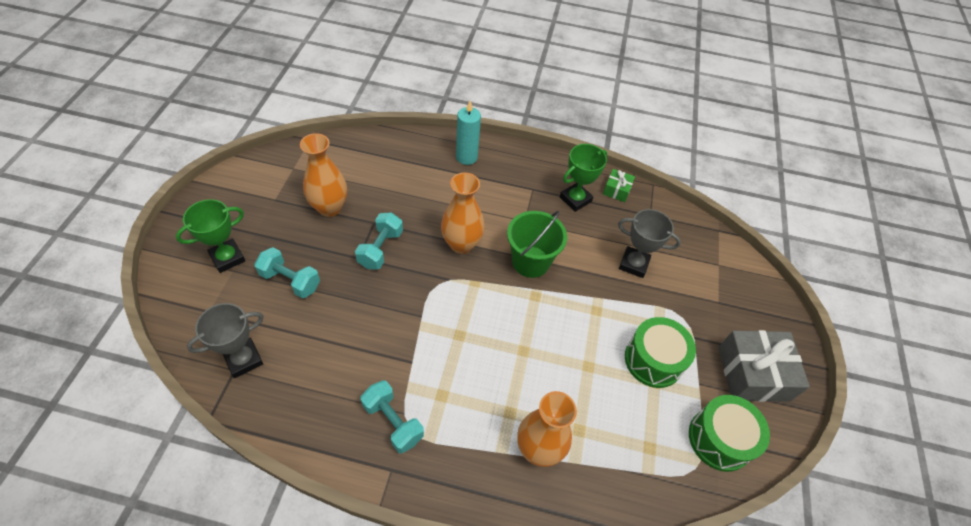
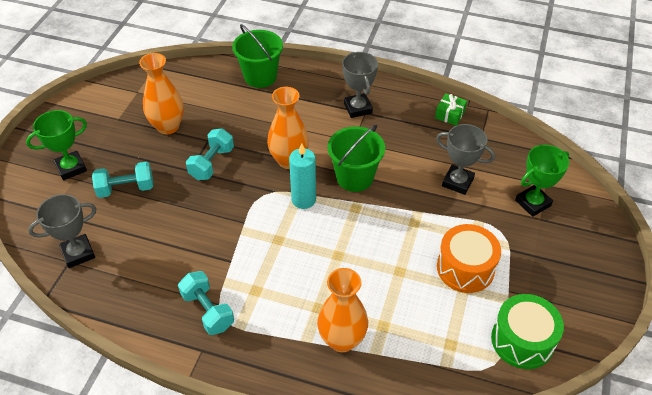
camera: 10 degrees right, 5 degrees down
turquoise dumbbell [254,247,320,298] -> turquoise dumbbell turned 45 degrees counterclockwise [92,162,153,198]
turquoise candle [456,101,481,165] -> turquoise candle moved to [289,143,316,209]
green trophy [560,144,607,212] -> green trophy moved to [515,145,569,217]
green drum [625,317,696,388] -> orange drum [437,224,501,293]
grey gift [718,330,810,402] -> none
none -> green bucket [232,24,283,88]
none -> grey trophy [342,52,378,118]

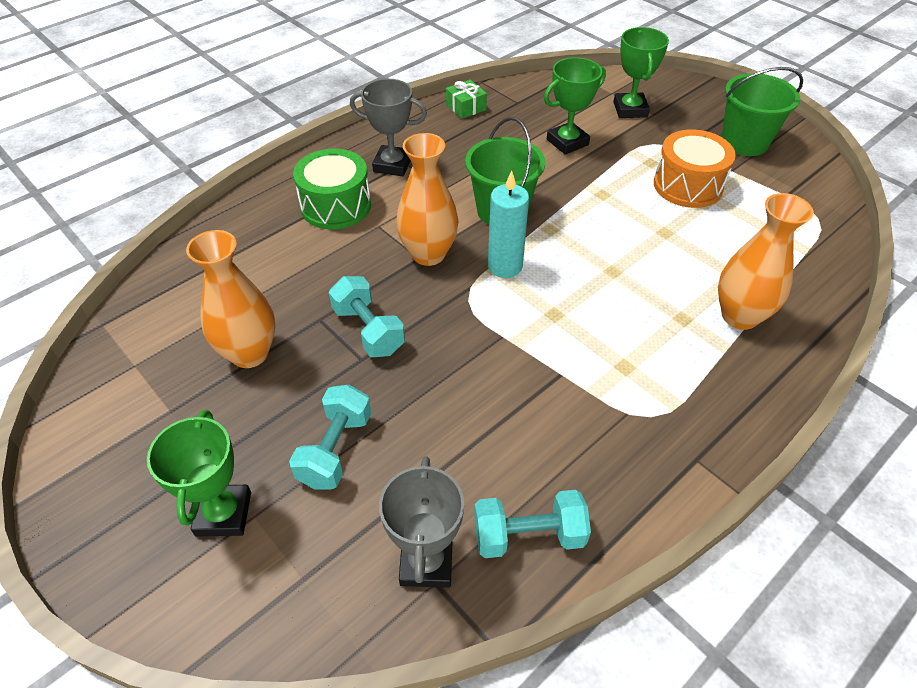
camera: 60 degrees left, 0 degrees up
turquoise dumbbell [178,271,234,335] -> turquoise dumbbell moved to [474,490,591,558]
green bucket [232,24,283,88] -> green bucket moved to [722,67,803,156]
grey trophy [436,124,495,195] -> green trophy [544,57,606,155]
green drum [491,294,564,369] -> green drum moved to [293,149,371,230]

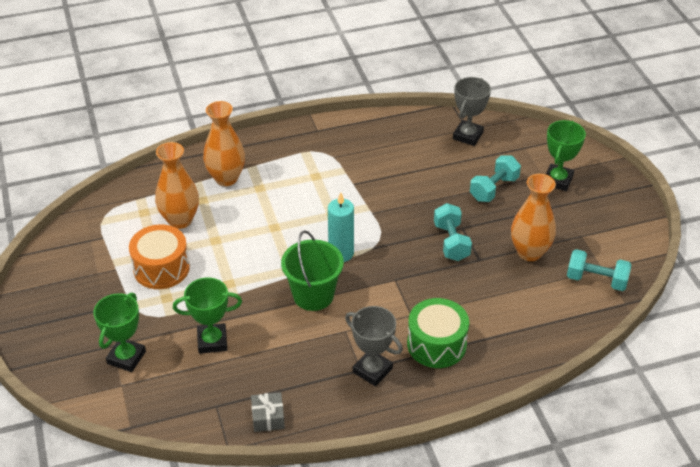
camera: 155 degrees left, 5 degrees down
orange vase [396,133,459,266] -> orange vase moved to [155,142,199,229]
green gift [446,80,487,119] -> grey gift [251,392,285,432]
turquoise dumbbell [474,490,591,558] -> turquoise dumbbell moved to [567,249,632,291]
green bucket [722,67,803,156] -> none

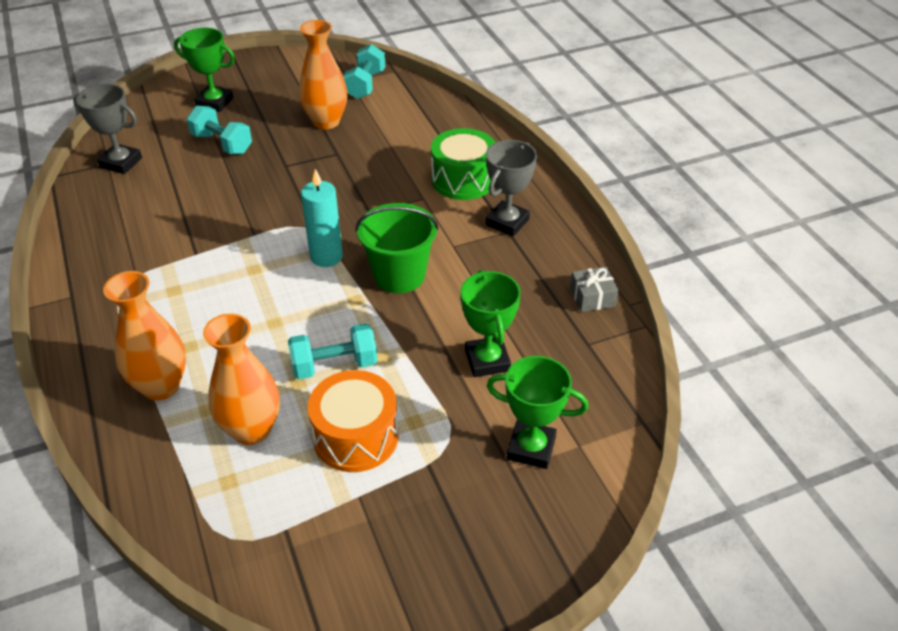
camera: 95 degrees left, 0 degrees up
turquoise dumbbell [434,203,472,261] -> turquoise dumbbell moved to [288,323,377,379]

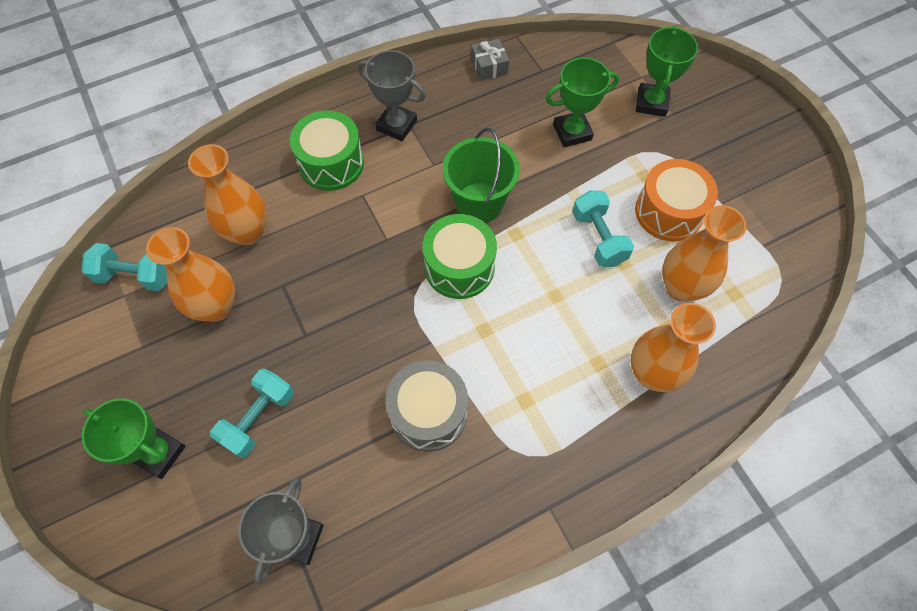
camera: 95 degrees left, 20 degrees up
green trophy [174,28,235,112] -> green trophy turned 75 degrees counterclockwise [82,398,186,479]
turquoise candle [301,169,343,267] -> green drum [423,214,497,299]
none -> orange vase [188,144,267,246]
none -> grey drum [385,360,468,452]

